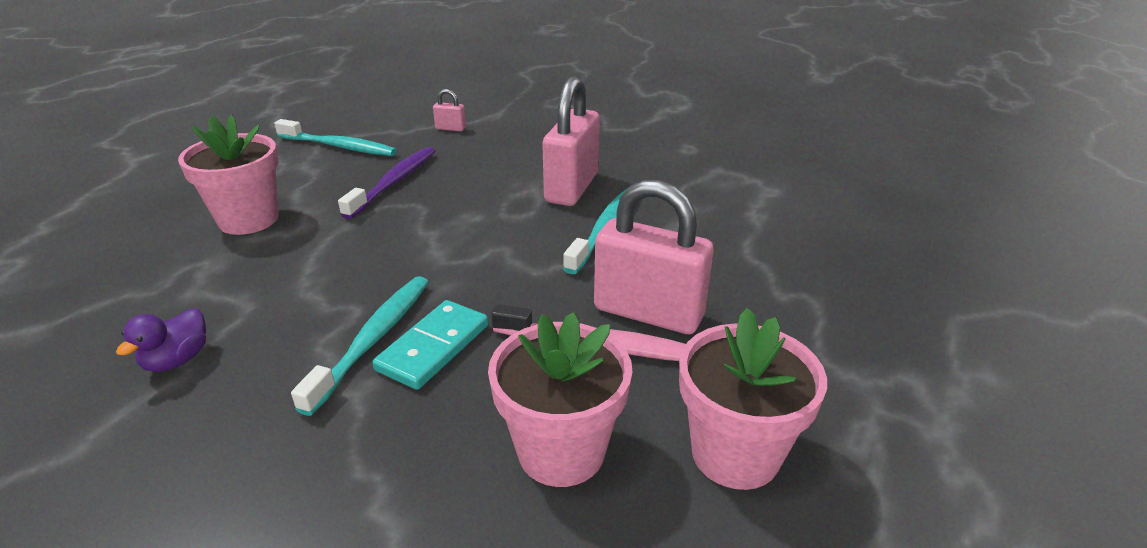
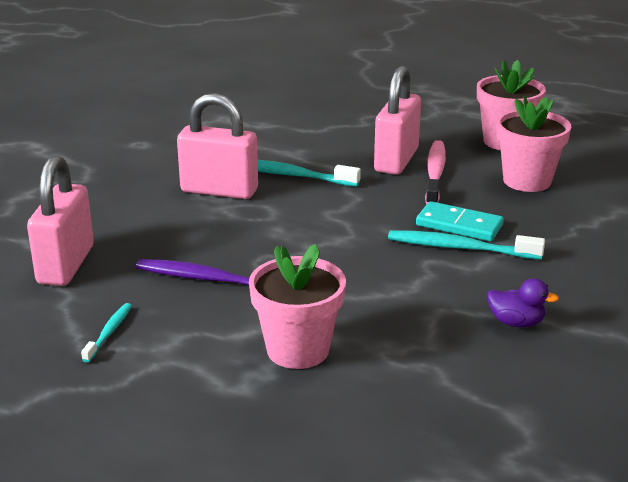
camera: 95 degrees left, 5 degrees down
turquoise toothbrush [274,119,397,156] -> turquoise toothbrush [81,303,132,362], size x0.57
pink padlock [433,89,466,131] -> pink padlock [27,156,94,286], size x2.34

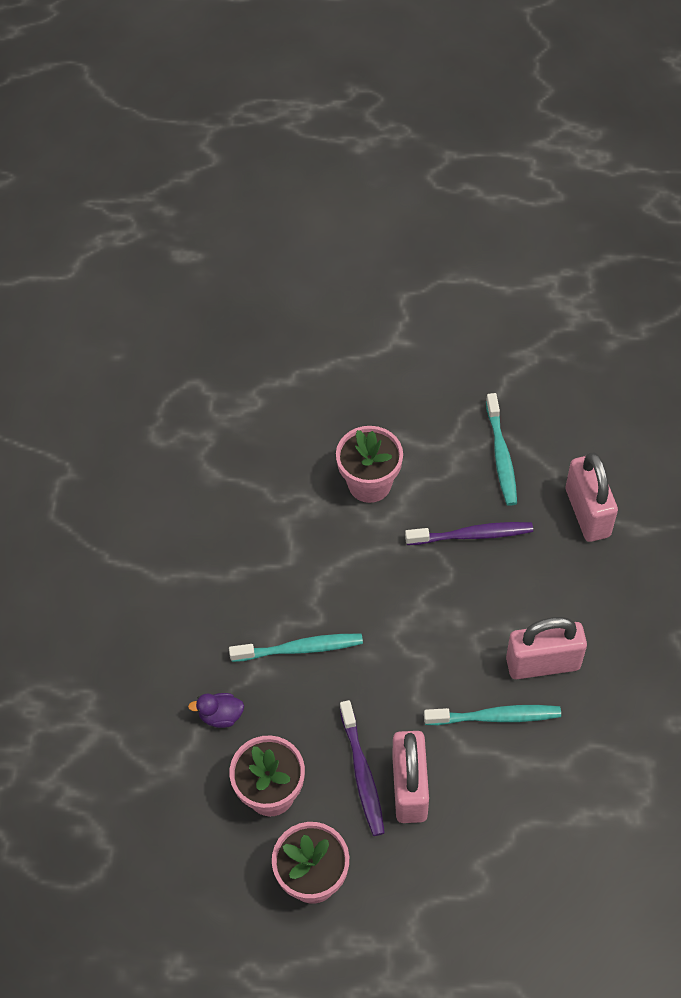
camera: 160 degrees right, 30 degrees up
turquoise toothbrush [81,303,132,362] -> turquoise toothbrush [486,393,517,506], size x1.77
turquoise domino [416,201,504,241] -> none
pink toothbrush [425,140,446,204] -> purple toothbrush [340,700,385,836]
purple duck [487,278,559,327] -> purple duck moved to [188,693,244,728]

